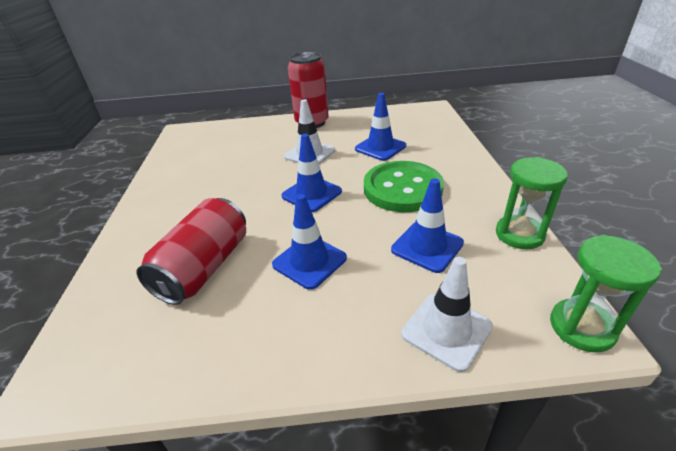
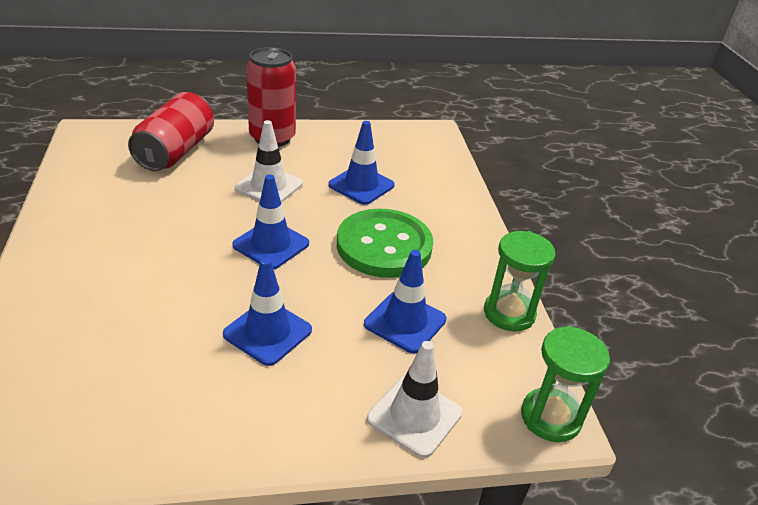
camera: 10 degrees left, 0 degrees up
red can [137,198,246,305] -> red can moved to [128,92,214,171]

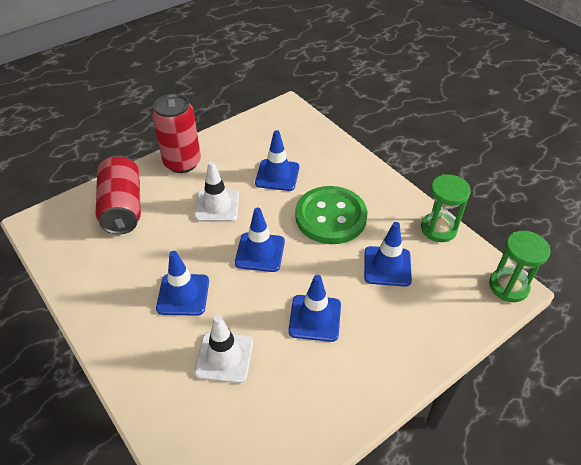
camera: 25 degrees left, 10 degrees up
white traffic cone [367,341,462,458] -> white traffic cone moved to [194,315,253,383]
none -> blue traffic cone [156,251,209,316]

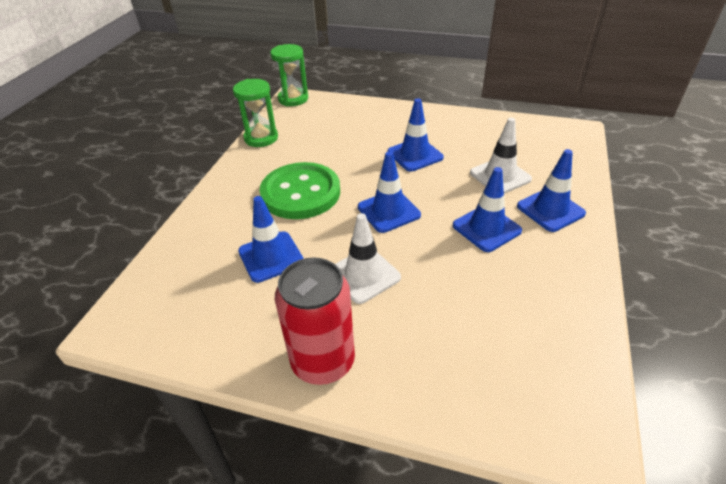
camera: 125 degrees left, 5 degrees down
red can [96,155,141,235] -> none
blue traffic cone [364,222,412,287] -> blue traffic cone moved to [517,149,586,232]

